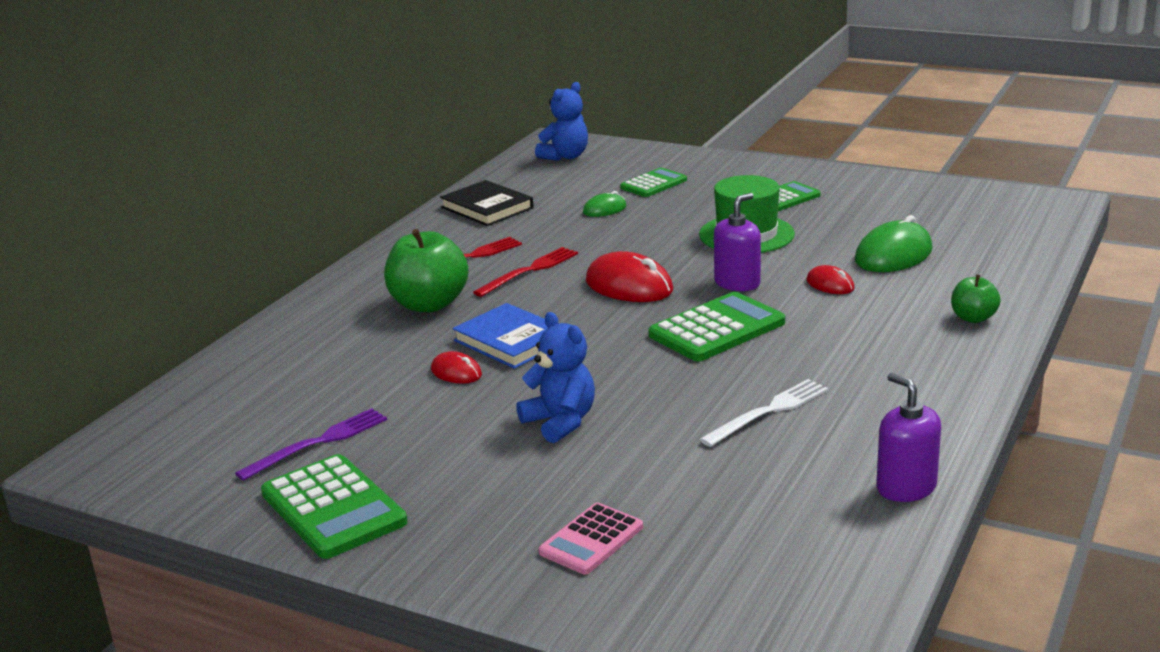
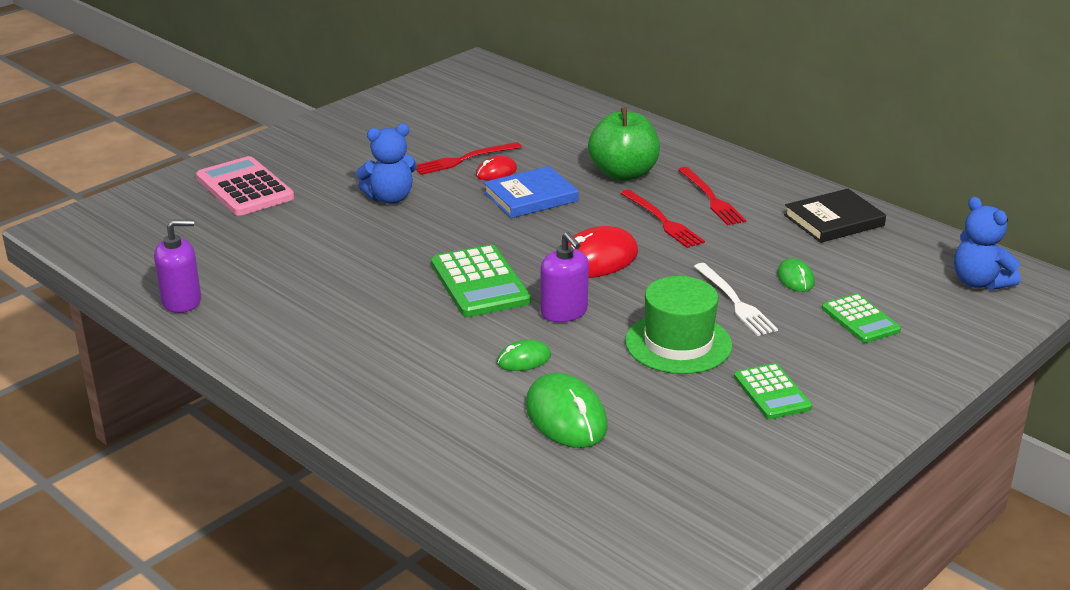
camera: 105 degrees right, 5 degrees up
purple fork [235,408,387,481] -> none
green calculator [261,454,407,559] -> none
pink calculator [539,503,643,574] -> pink calculator [196,156,294,216], size x1.60
white fork [699,379,828,447] -> white fork moved to [694,263,778,336]
red mouse [806,265,855,294] -> green mouse [497,340,551,371]
green apple [951,274,1001,323] -> none
none -> red fork [416,142,522,175]

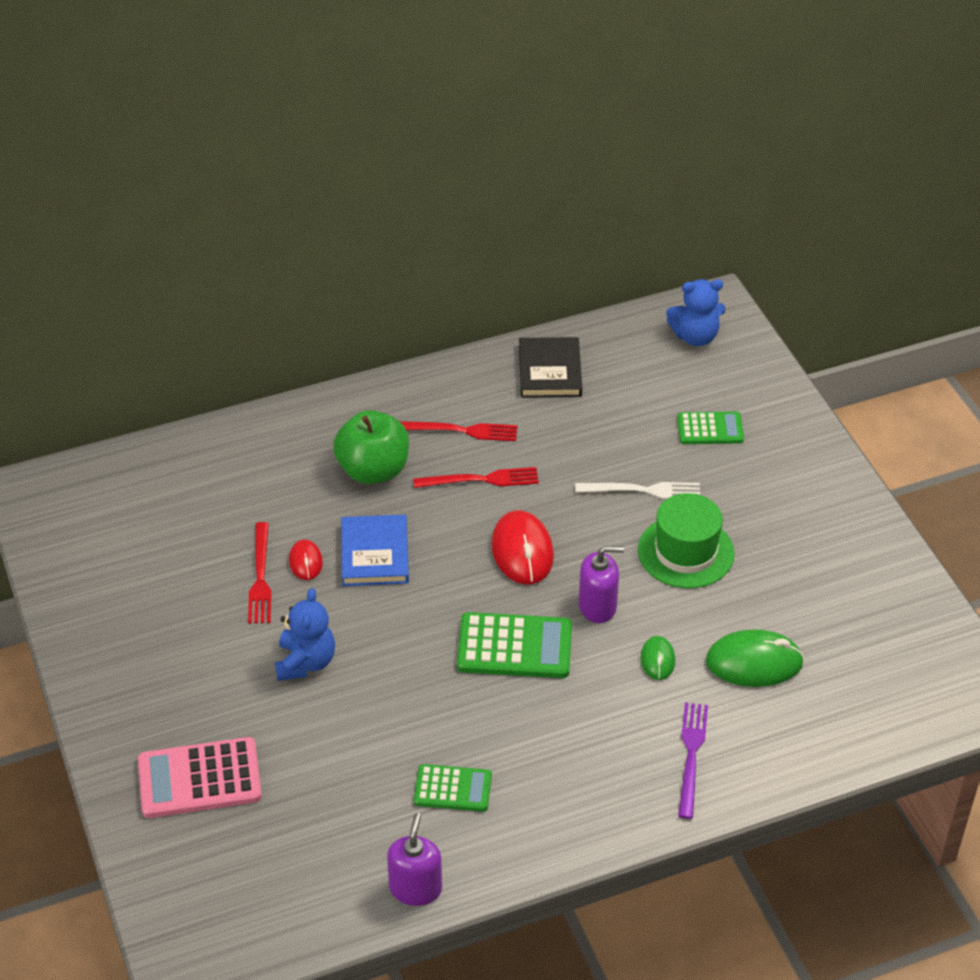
camera: 65 degrees left, 15 degrees up
green calculator [734,363,812,419] -> green calculator moved to [414,764,492,812]
green mouse [777,258,815,292] -> none
none -> purple fork [678,703,708,819]

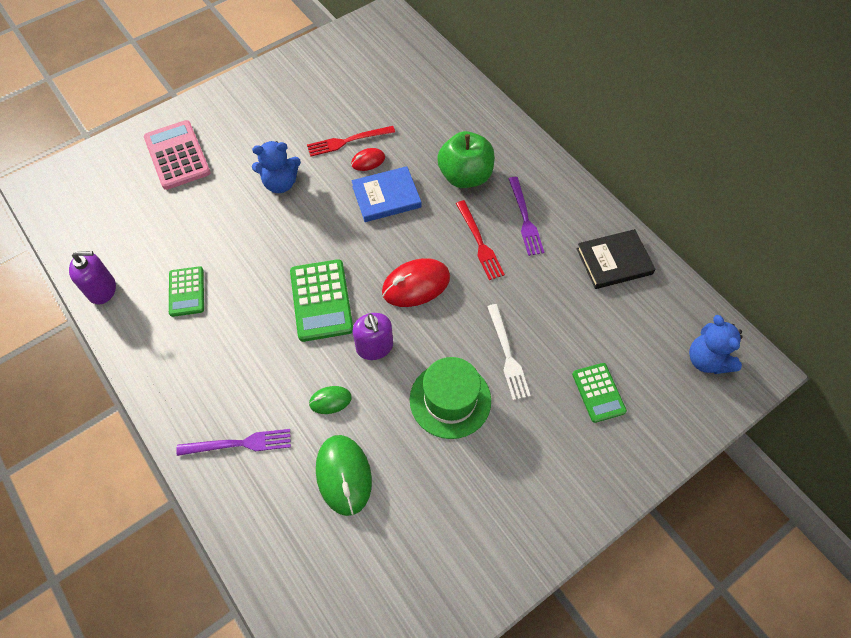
camera: 75 degrees right, 15 degrees up
red fork [399,421,517,441] -> purple fork [509,177,544,256]

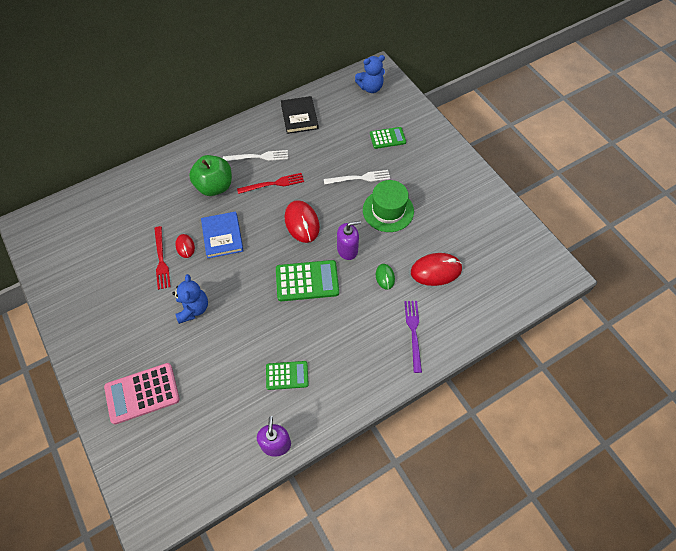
camera: 85 degrees left, 0 degrees up
green mouse [316,435,372,516] -> red mouse [411,253,462,286]
purple fork [509,177,544,256] -> white fork [223,150,288,161]

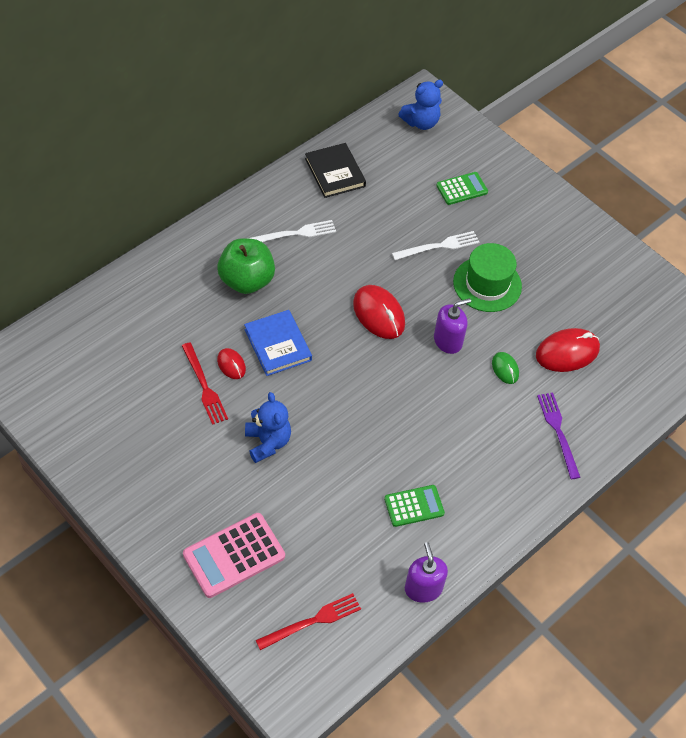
camera: 15 degrees left, 5 degrees down
red fork [237,173,304,194] -> red fork moved to [256,593,361,650]
green calculator [276,260,339,301] -> none

